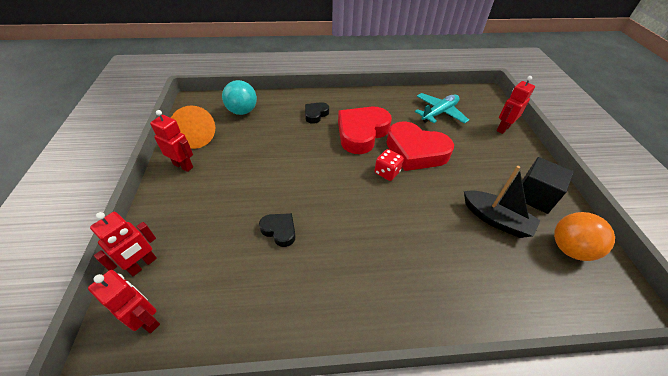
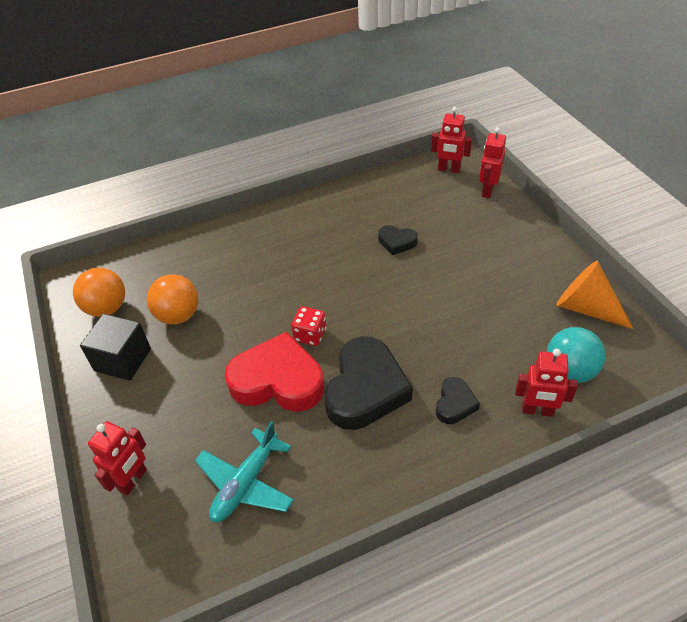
camera: 165 degrees right, 0 degrees up
red robot [150,110,193,172] -> red robot moved to [515,349,578,417]
red heart [338,107,392,154] -> black heart [324,336,413,430]
black boat [464,166,540,238] -> orange ball [147,275,198,325]

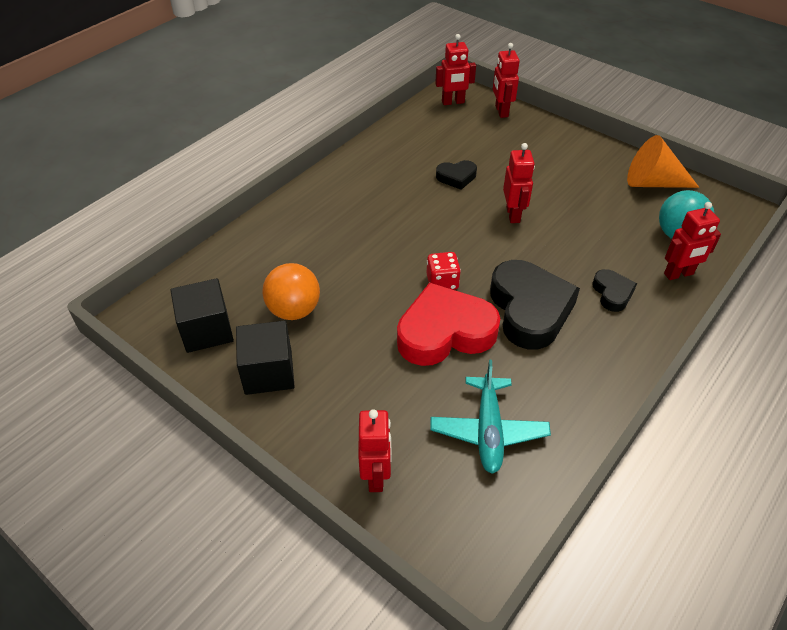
camera: 30 degrees left, 0 degrees up
orange ball [73,268,125,317] -> black cube [171,278,234,353]
none -> red robot [503,143,535,223]

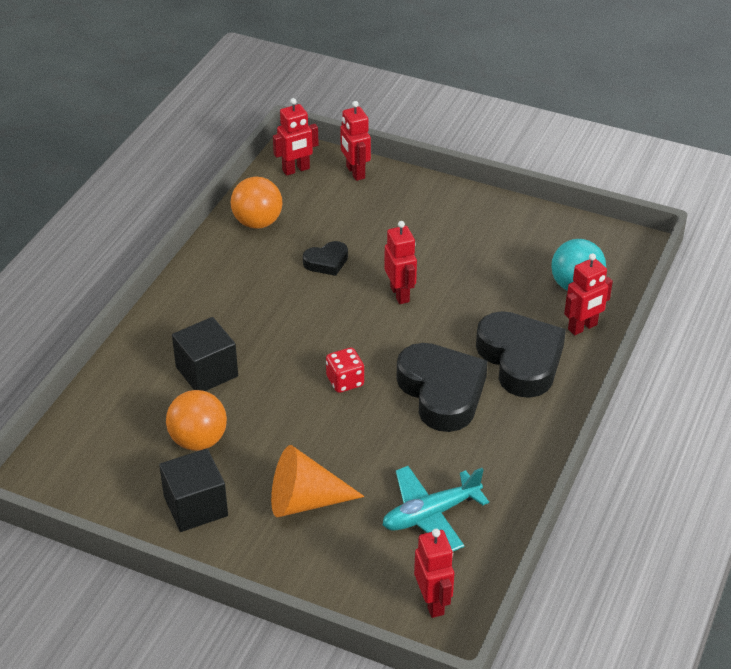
camera: 15 degrees left, 5 degrees down
black cube [171,278,234,353] -> black cube moved to [172,317,238,391]
red robot [358,409,392,492] -> red robot moved to [414,529,454,618]
red heart [397,282,500,366] -> none
turquoise plane [430,360,551,474] -> turquoise plane turned 75 degrees clockwise [383,466,489,551]
black heart [592,269,637,312] -> black heart [476,311,566,398], size x2.04
orange cone [627,135,699,188] -> orange cone moved to [271,445,365,517]
none -> orange ball [231,177,283,229]

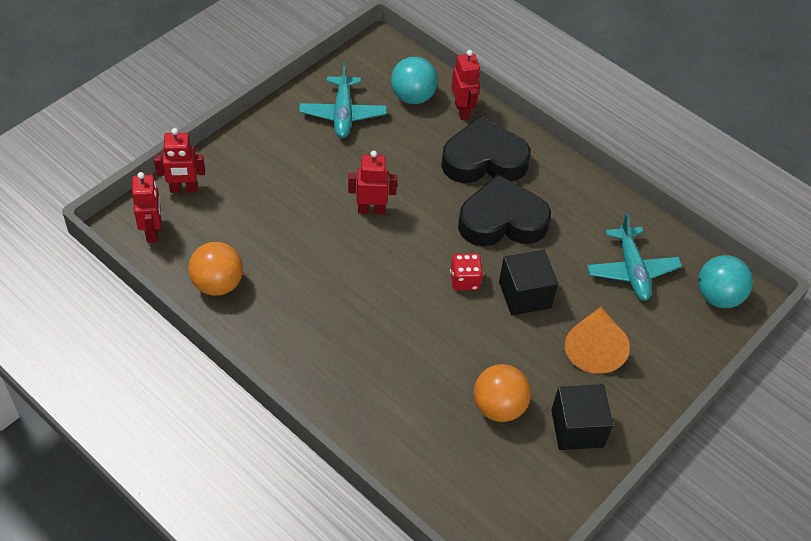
camera: 75 degrees left, 10 degrees up
black cube [172,317,238,391] -> black cube moved to [499,250,558,316]
black heart [303,241,348,276] -> none
red robot [414,529,454,618] -> turquoise ball [698,255,753,308]
none -> turquoise plane [299,62,387,138]

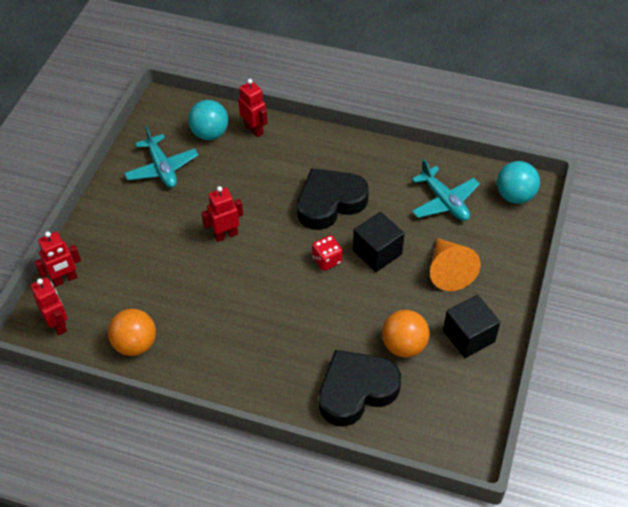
camera: 20 degrees left, 0 degrees up
black heart [441,116,531,183] -> black heart moved to [319,350,401,426]

